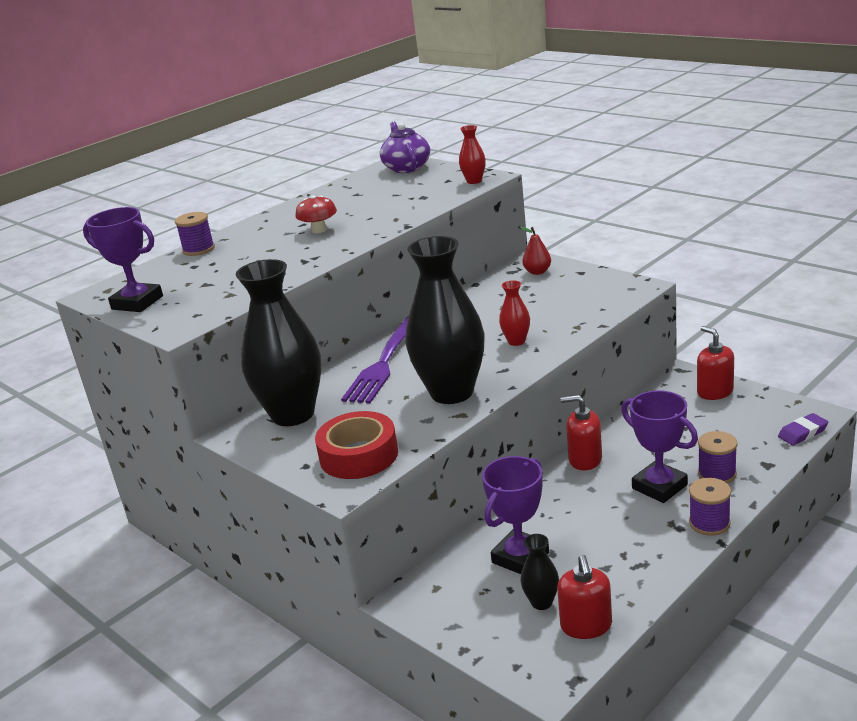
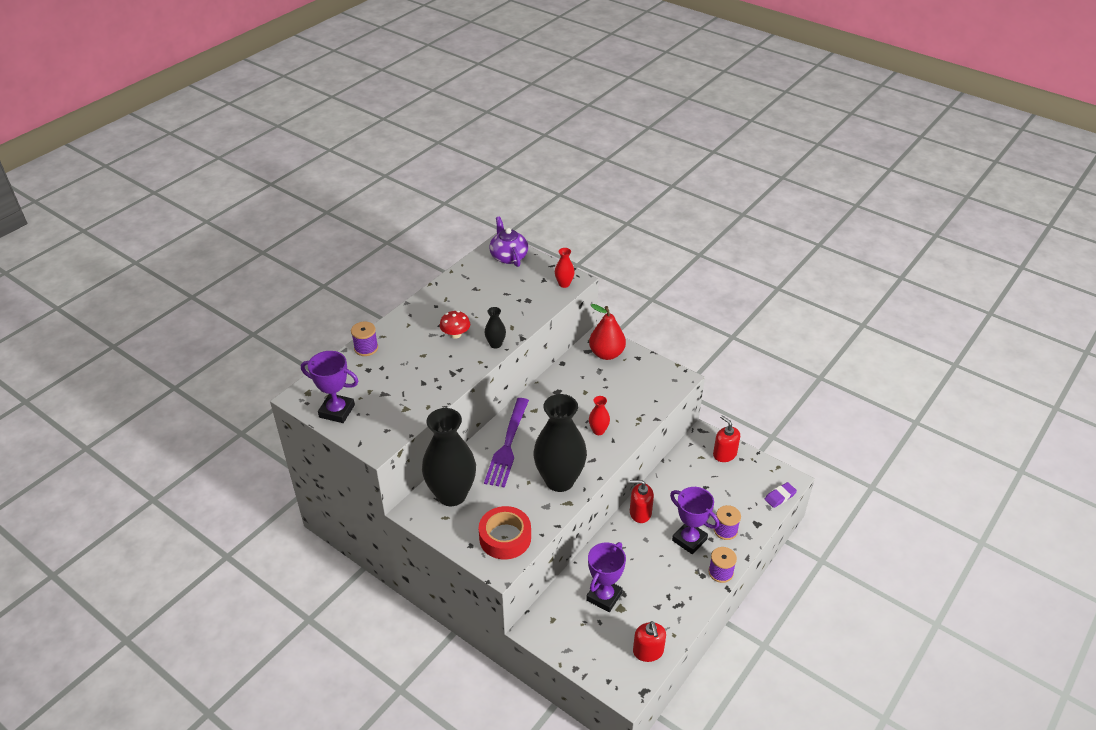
camera: 10 degrees left, 15 degrees up
red pear [520,227,551,275] -> red pear [589,304,626,360], size x1.75
black vase [521,534,559,610] -> black vase moved to [485,307,506,349]

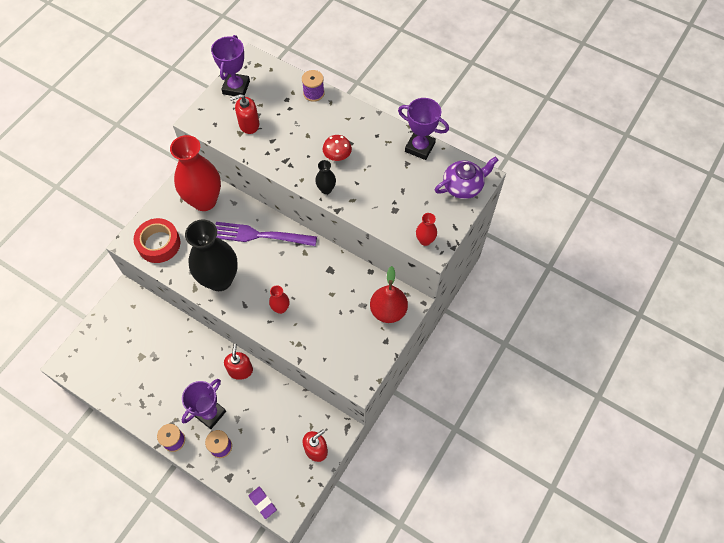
camera: 85 degrees right, 20 degrees up
black vase [422,408,476,506] -> red vase [170,135,221,211]
purple trophy [586,542,626,612] -> purple trophy moved to [398,98,449,160]
red soap dispenser [633,621,666,662] -> red soap dispenser moved to [230,94,259,134]

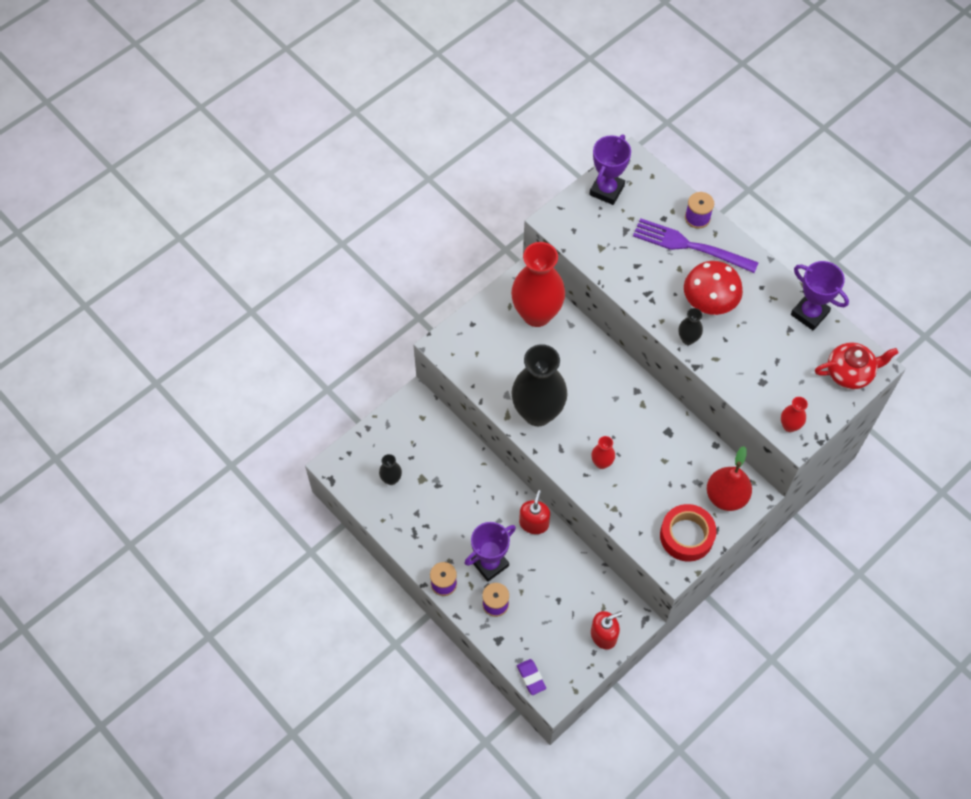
camera: 15 degrees right, 0 degrees up
red tape [134,218,181,263] -> red tape moved to [660,504,716,562]
purple fork [216,222,317,246] -> purple fork moved to [633,218,759,273]
red soap dispenser [230,94,259,134] -> none
red mushroom [323,135,352,161] -> red mushroom [684,261,743,315], size x1.68
purple teapot [435,156,498,199] -> red teapot [815,342,899,389]
none -> black vase [379,454,402,485]

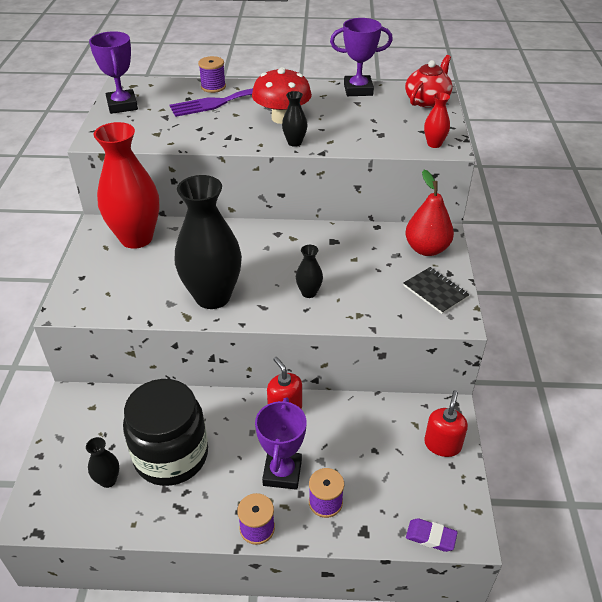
camera: 45 degrees left, 20 degrees down
red vase [591,436,615,469] -> black vase [296,245,323,298]
red tape [660,504,716,562] -> black notebook [403,267,470,314]
none -> black jar [123,379,208,486]

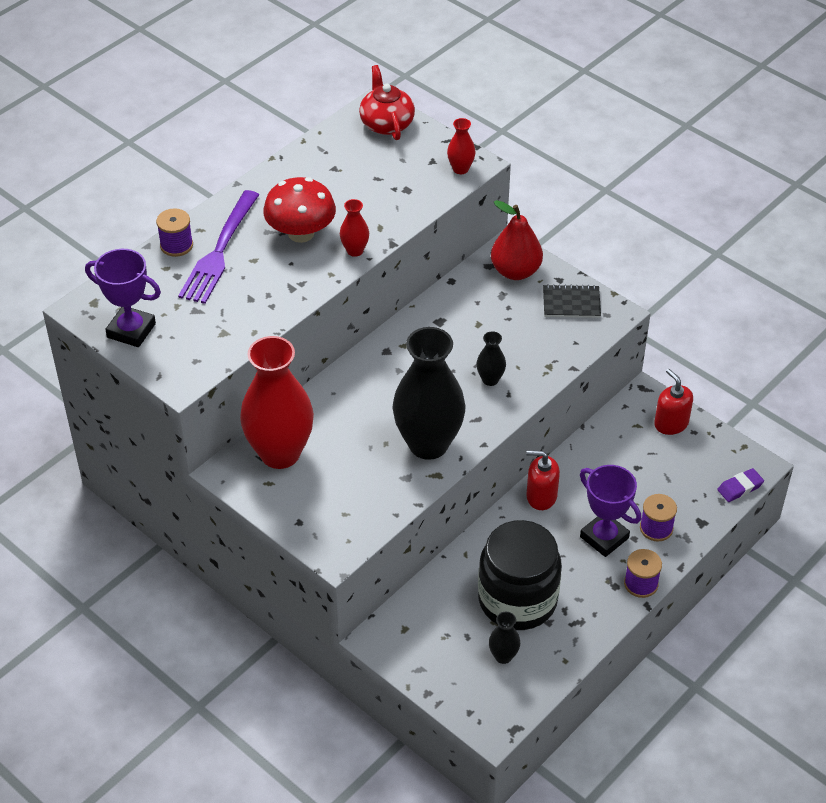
camera: 50 degrees left, 5 degrees up
black vase [282,91,307,147] -> red vase [340,199,369,257]
purple trophy [330,18,393,96] -> none

